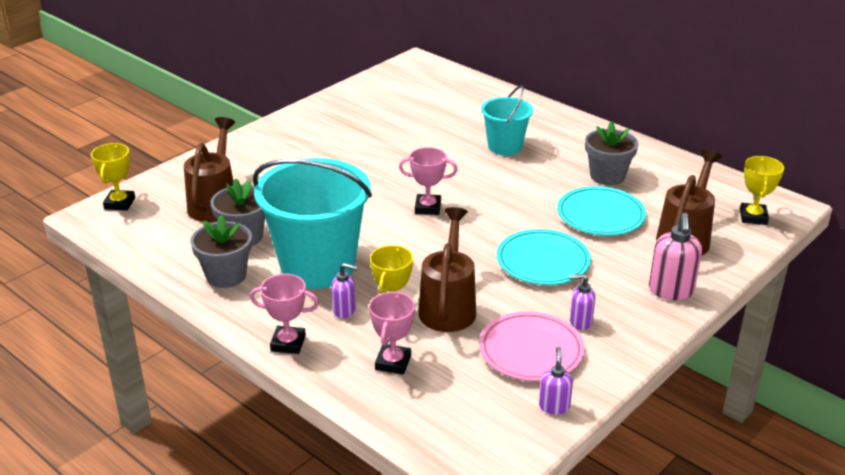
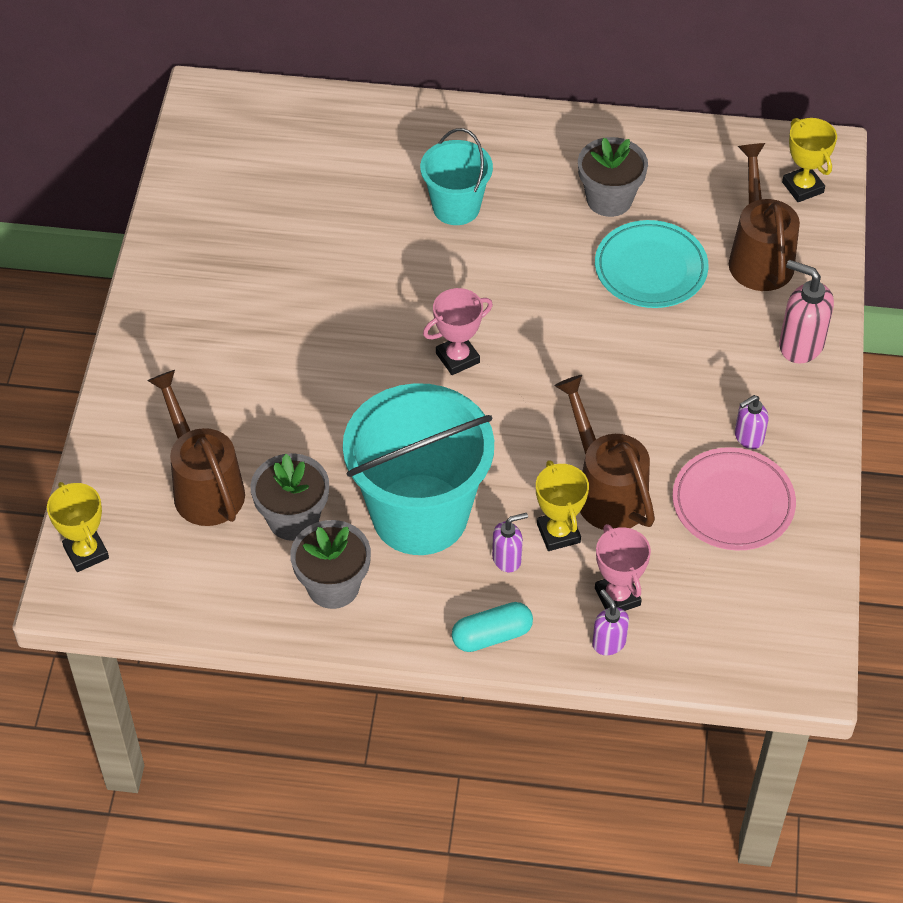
camera: 35 degrees left, 20 degrees up
pink trophy [250,274,319,354] -> turquoise capsule [452,602,533,652]
turquoise plate [497,229,591,285] -> none
purple soap dispenser [539,347,573,415] -> purple soap dispenser moved to [592,589,629,655]
pink soap dispenser [649,213,702,300] -> pink soap dispenser turned 150 degrees clockwise [779,260,834,364]

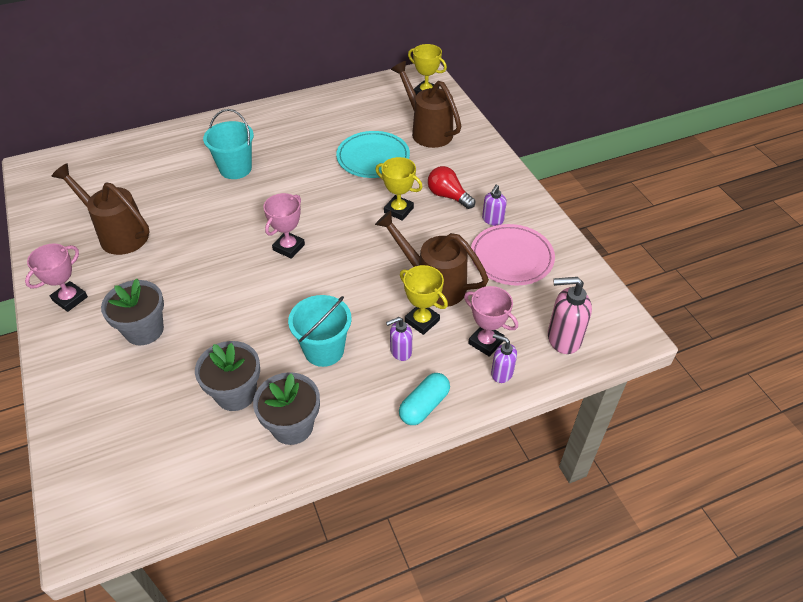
camera: 30 degrees left, 5 degrees down
yellow trophy [47,482,109,572] -> yellow trophy moved to [376,157,423,221]
brown watering can [147,370,245,526] -> brown watering can moved to [51,163,150,255]
turquoise bucket [343,383,494,555] -> turquoise bucket [288,295,352,367], size x0.55
purple soap dispenser [492,513,528,572] -> purple soap dispenser turned 150 degrees counterclockwise [386,317,412,361]
grey flower pot [578,137,648,217] -> grey flower pot moved to [101,279,164,346]
pink soap dispenser [779,260,834,364] -> pink soap dispenser moved to [548,277,592,354]
none -> pink trophy [25,244,88,312]
none -> red light bulb [428,166,475,209]

